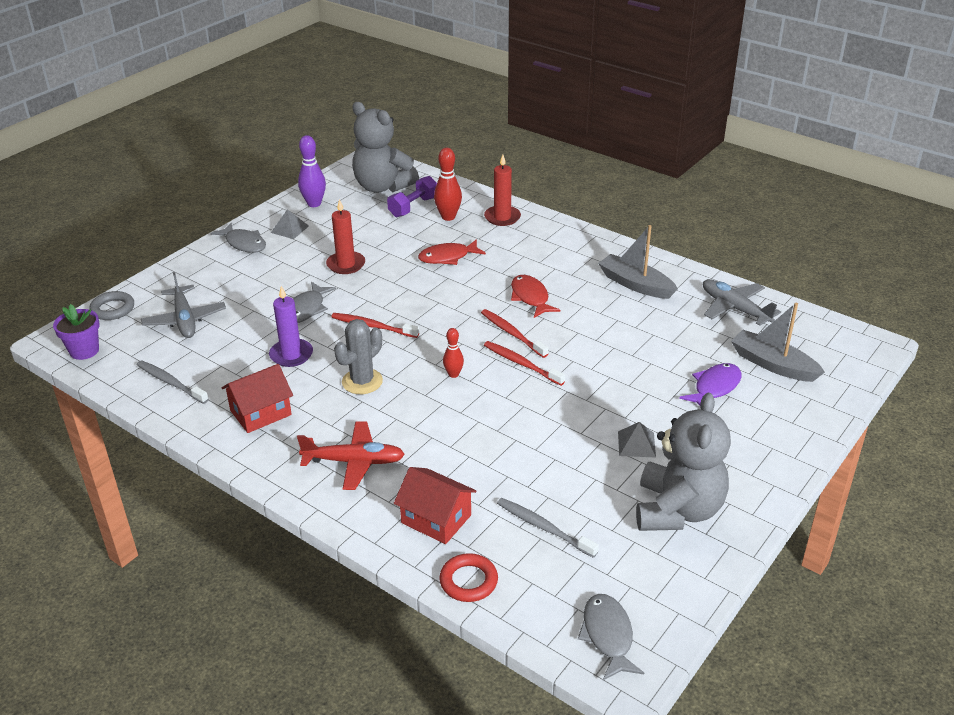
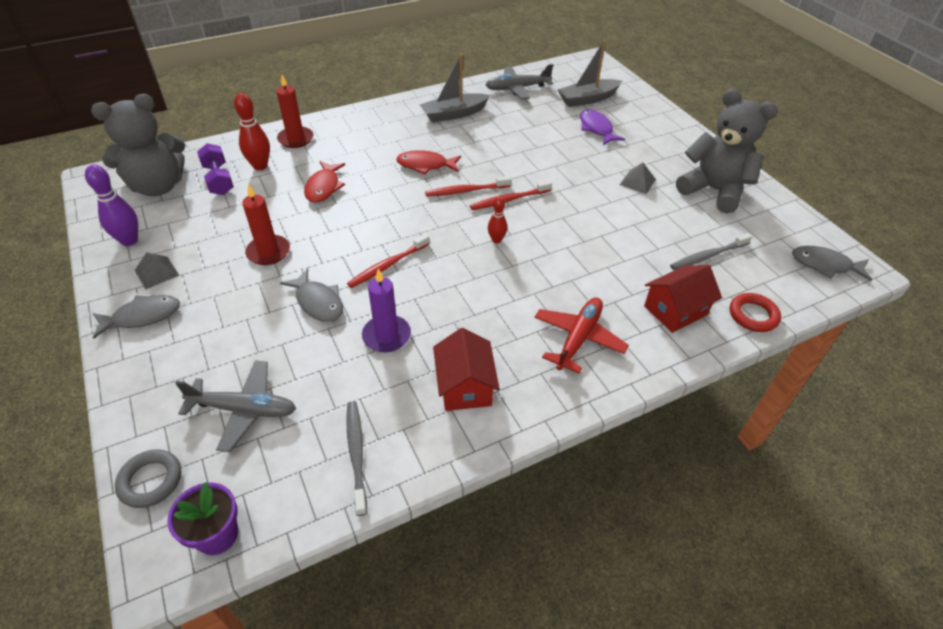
camera: 65 degrees left, 10 degrees up
grey toothbrush [137,360,209,404] -> grey toothbrush turned 105 degrees clockwise [346,401,367,516]
grey cactus [334,319,383,394] -> none

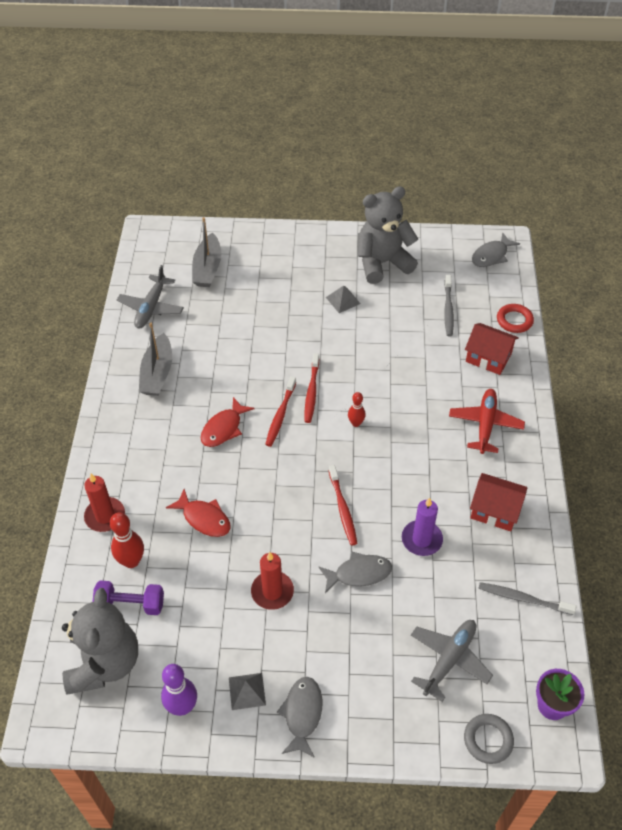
camera: 60 degrees left, 5 degrees up
red plane [535,297,629,374] -> red plane turned 45 degrees clockwise [449,389,525,454]
purple fish [580,110,625,145] -> none
red house [644,265,722,333] -> red house turned 60 degrees counterclockwise [465,323,519,375]

